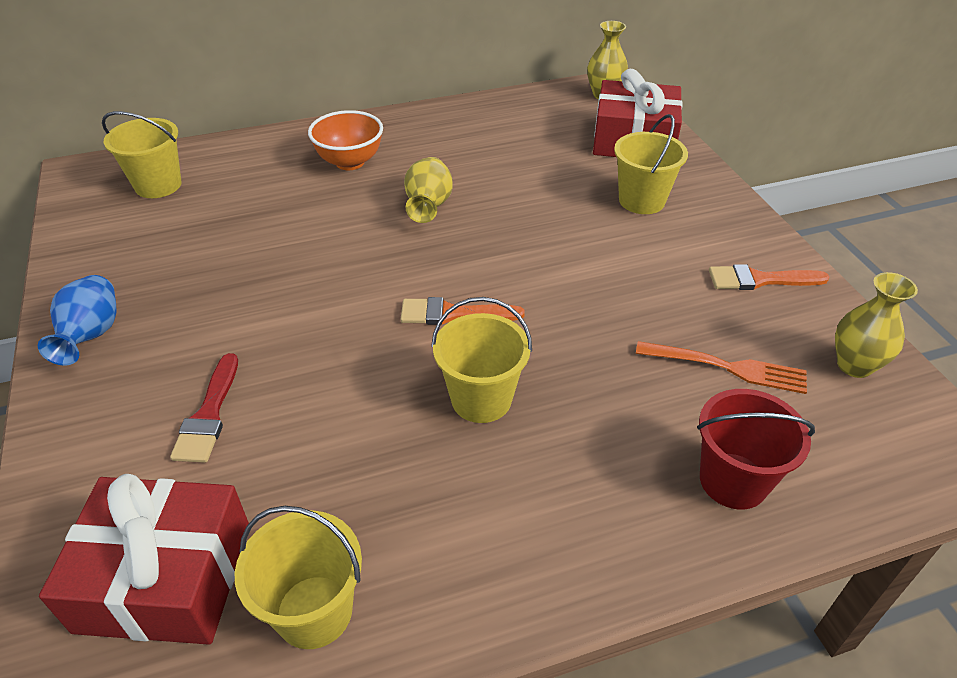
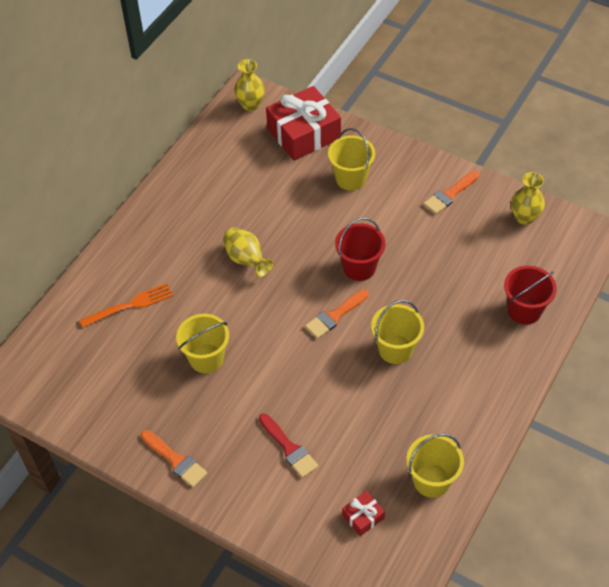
camera: 40 degrees left, 10 degrees up
blue vase [38,275,117,365] -> orange brush [141,430,207,487]
red gift [39,474,249,645] -> red gift [342,491,385,536], size x0.44
yellow bucket [102,111,182,198] -> yellow bucket moved to [176,314,229,374]
orange bowl [308,110,383,170] -> none
orange fork [636,341,807,394] -> orange fork moved to [79,283,173,327]
none -> red bucket [335,218,385,281]

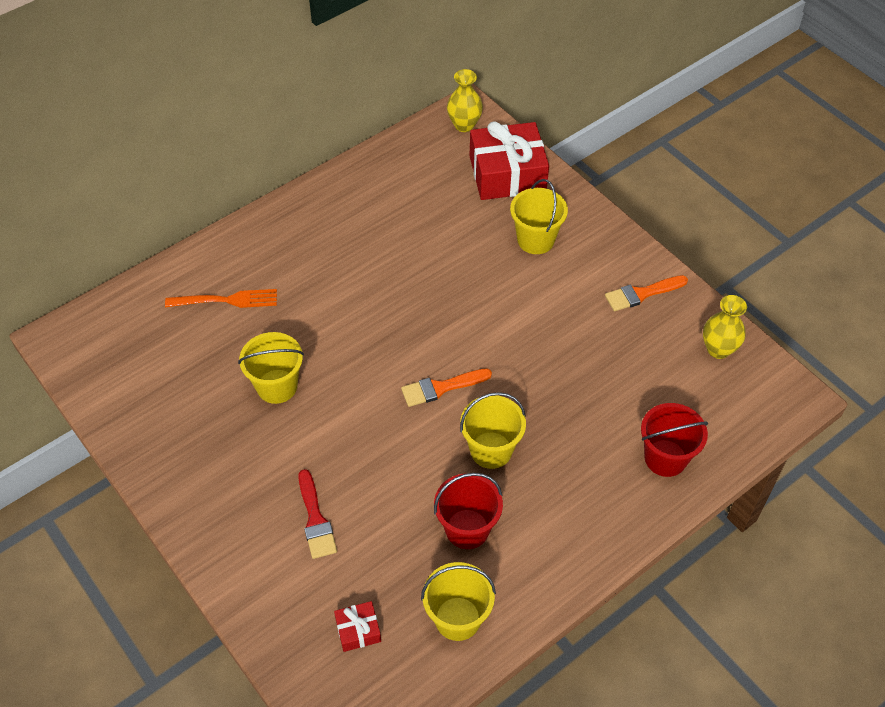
camera: 20 degrees right, 0 degrees up
orange brush [141,430,207,487] -> none
yellow vase [223,228,273,277] -> none
red bucket [335,218,385,281] -> red bucket moved to [434,473,503,549]

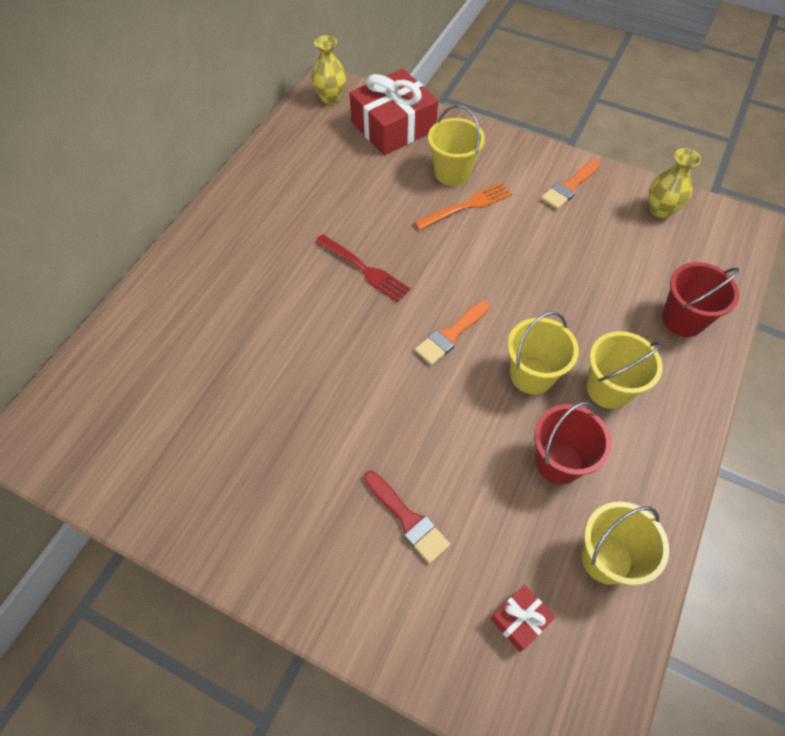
camera: 25 degrees left, 5 degrees up
orange fork [165,289,277,308] -> orange fork moved to [414,182,512,230]
yellow bucket [238,332,304,404] -> yellow bucket moved to [587,331,663,409]
none -> red fork [315,234,411,303]

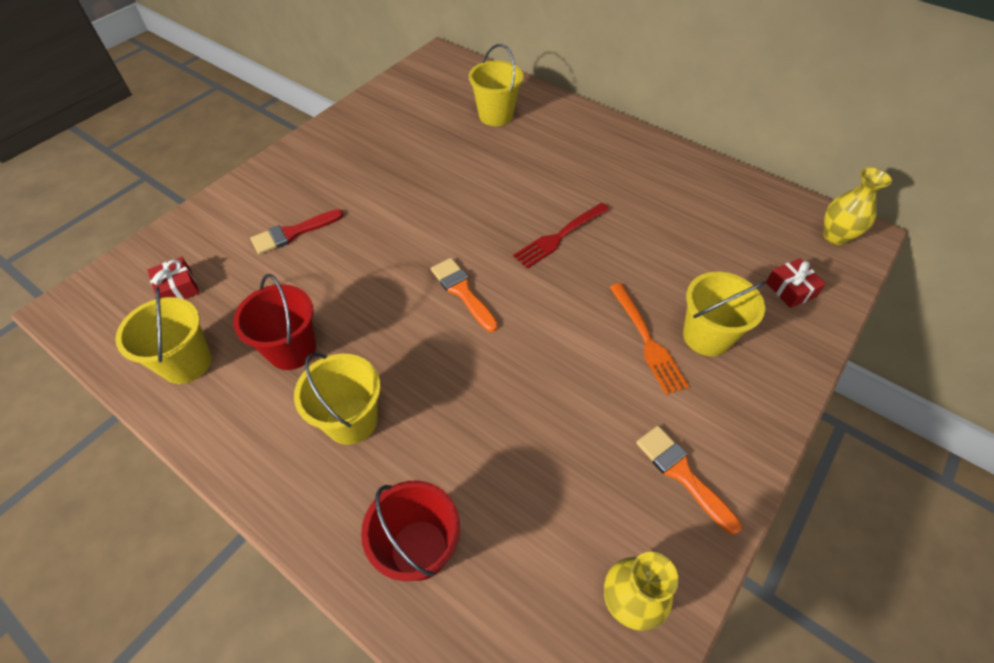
camera: 100 degrees right, 5 degrees down
red gift [349,69,438,155] -> red gift [766,259,826,308], size x0.44
yellow bucket [507,311,579,395] -> yellow bucket moved to [469,44,523,126]

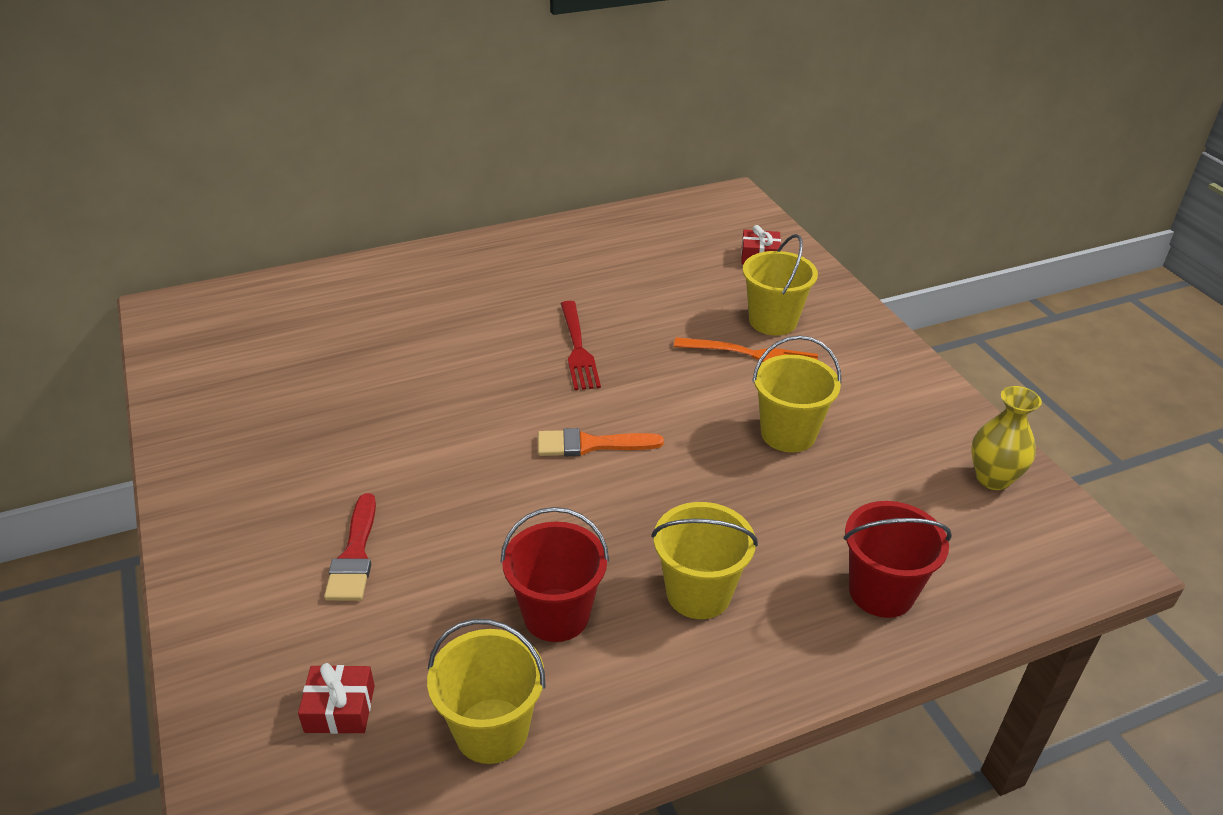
camera: 60 degrees left, 15 degrees down
yellow bucket [469,44,523,126] -> yellow bucket moved to [752,336,841,453]
orange brush [636,426,741,535] -> none
yellow vase [823,168,892,245] -> none

